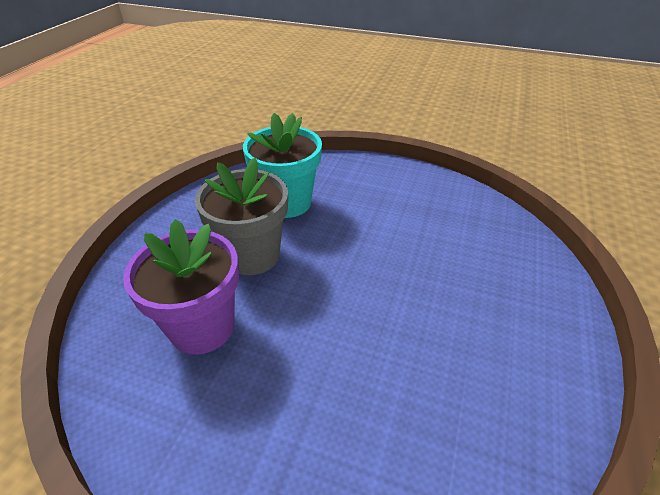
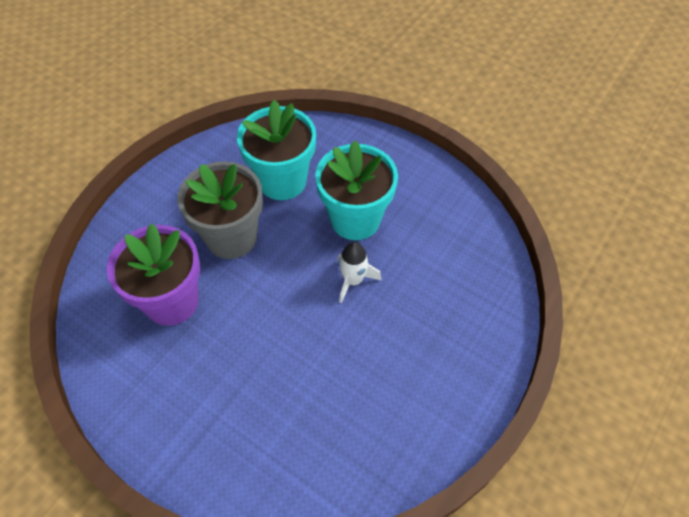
camera: 15 degrees right, 15 degrees up
none -> turquoise flower pot [315,140,398,240]
none -> white rocket [337,242,381,303]

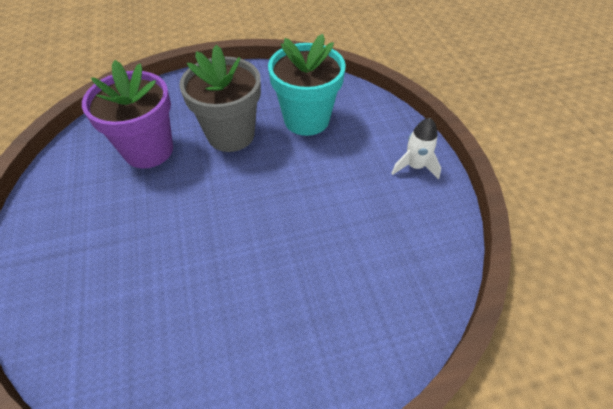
camera: 40 degrees right, 5 degrees down
turquoise flower pot [315,140,398,240] -> none
white rocket [337,242,381,303] -> white rocket moved to [391,118,441,179]

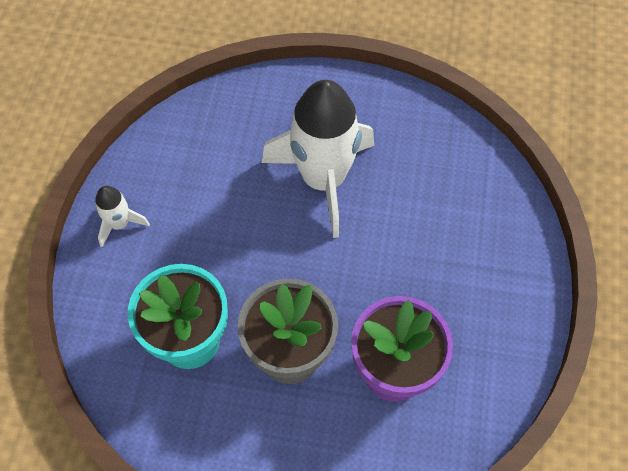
camera: 155 degrees left, 10 degrees up
none -> white rocket [262,80,374,238]

